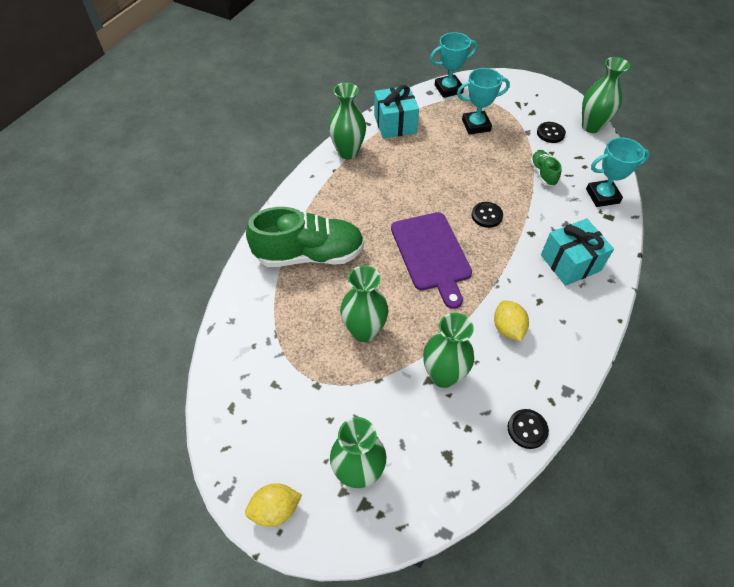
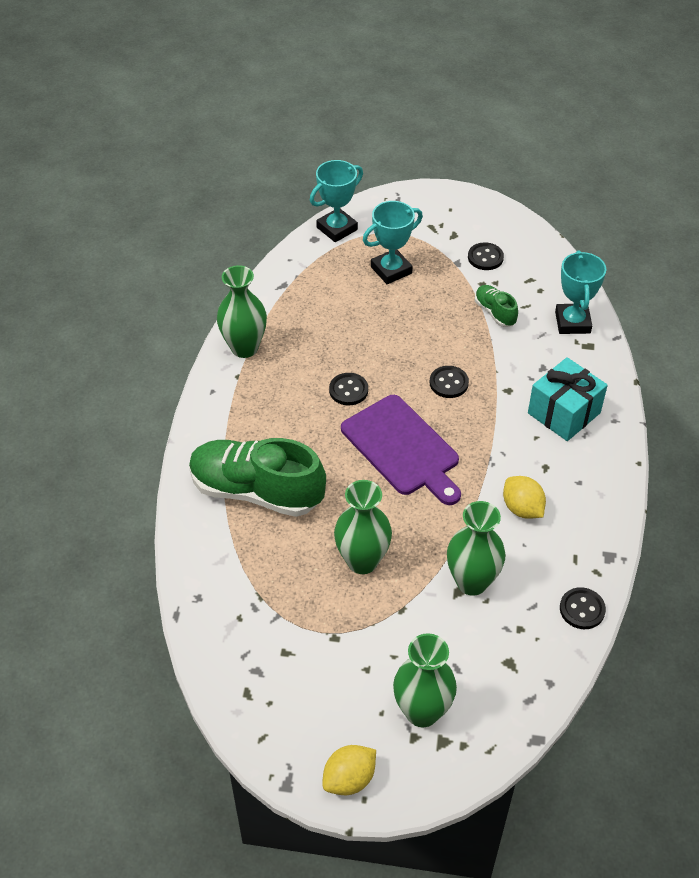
camera: 20 degrees left, 5 degrees down
green shoe [246,207,364,267] -> green shoe turned 135 degrees counterclockwise [189,438,326,517]
turquoise gift [374,85,419,139] -> none
green vase [582,57,630,133] -> none
turquoise trophy [586,137,650,207] -> turquoise trophy turned 60 degrees counterclockwise [555,250,606,334]
none -> black button [329,373,368,405]

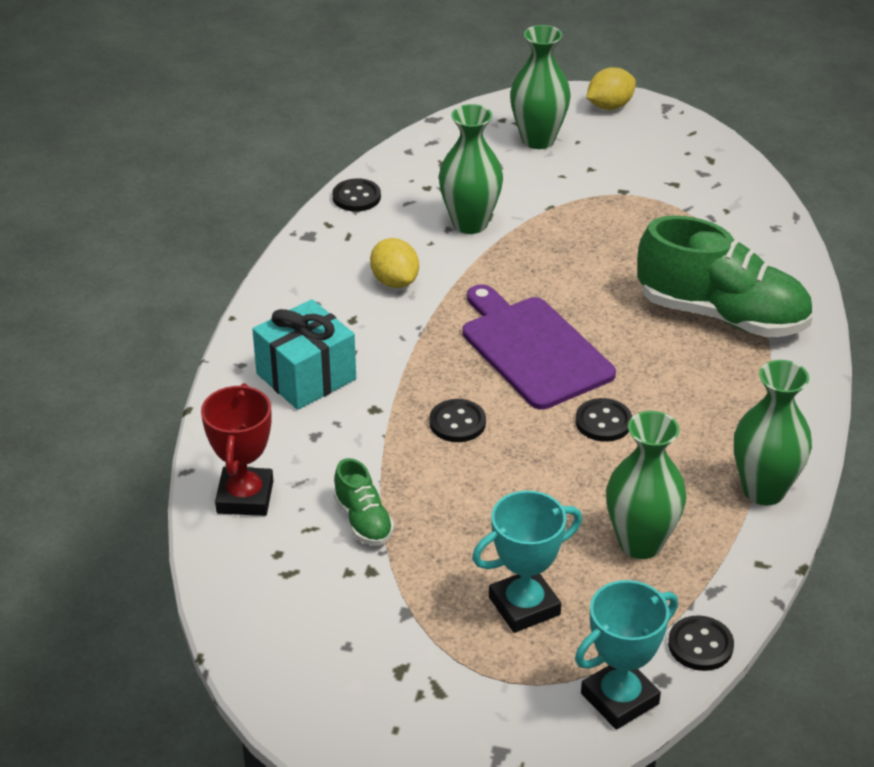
camera: 175 degrees left, 10 degrees down
green vase [334,480,392,574] -> green vase moved to [606,411,687,559]
black button [468,242,504,270] -> black button moved to [668,615,734,671]
turquoise trophy [555,250,606,334] -> red trophy [201,383,273,516]

